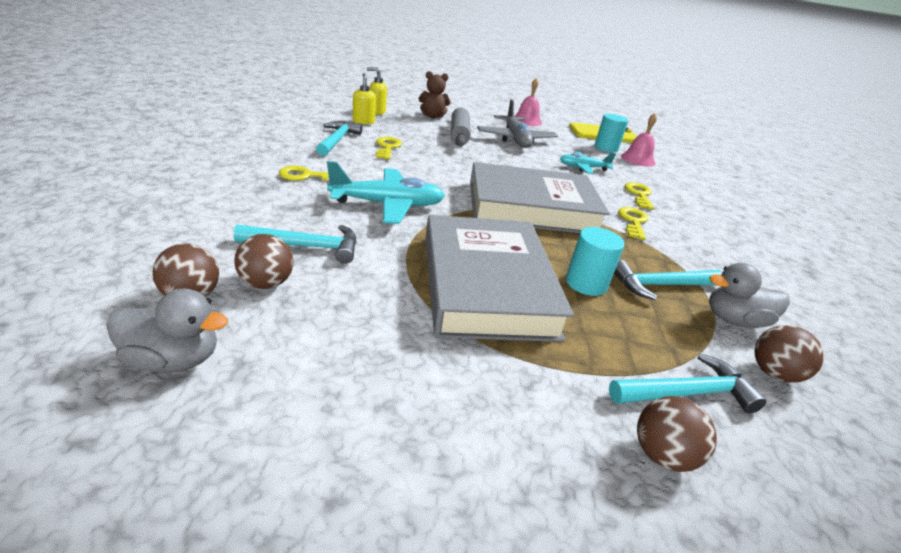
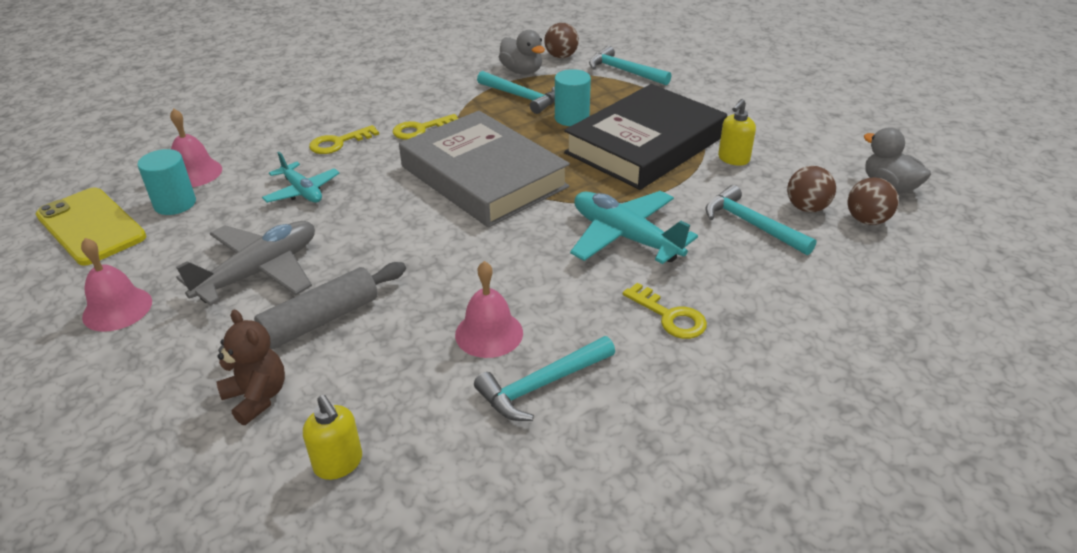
camera: 125 degrees left, 5 degrees up
yellow soap dispenser [353,73,376,124] -> yellow soap dispenser moved to [718,99,756,166]
yellow key [376,137,402,159] -> pink bell [455,261,523,358]
grey book [425,215,574,342] -> black book [564,84,727,190]
brown ball [637,396,717,472] -> none

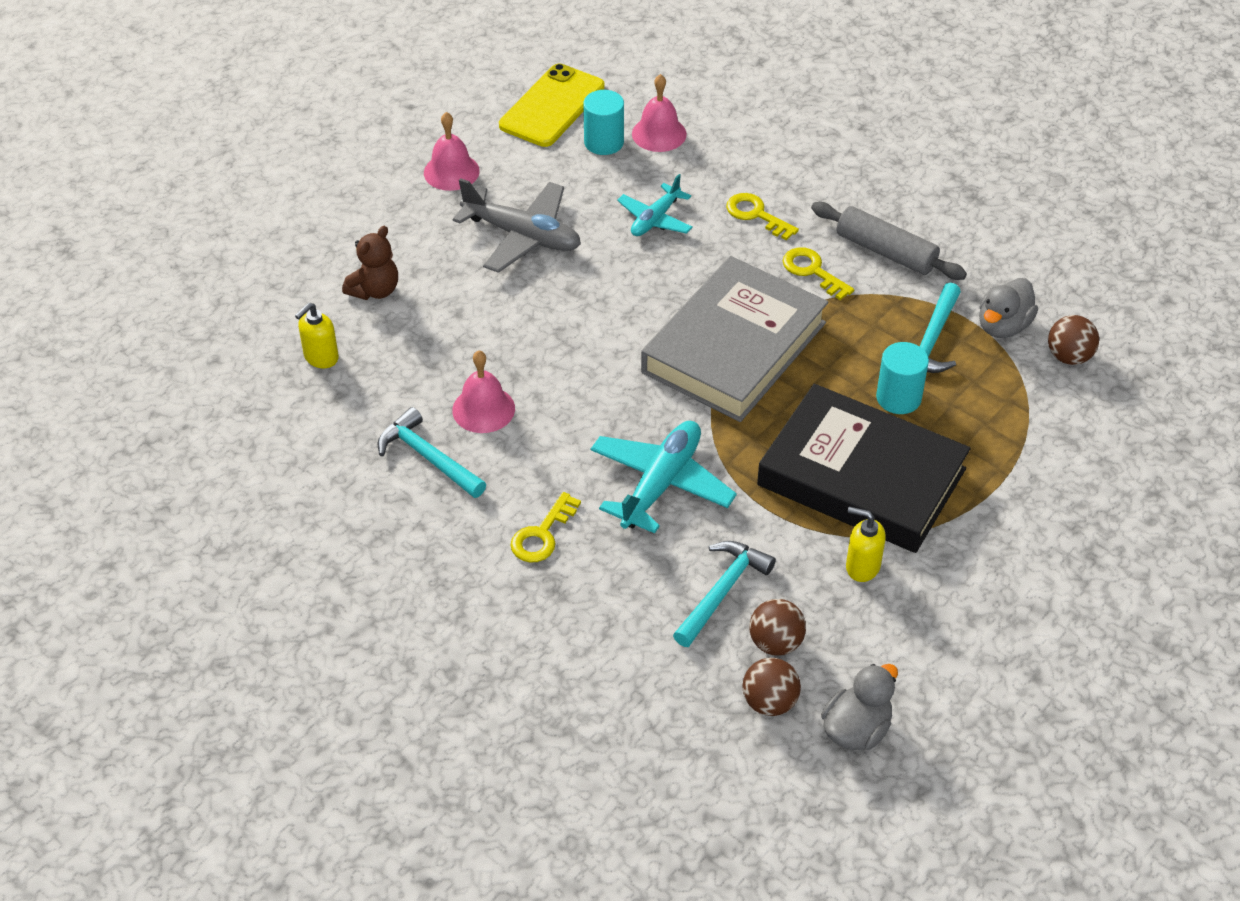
camera: 75 degrees right, 10 degrees up
grey rolling pin [218,262,406,353] -> grey rolling pin moved to [811,202,967,280]
turquoise hammer [589,46,672,85] -> none

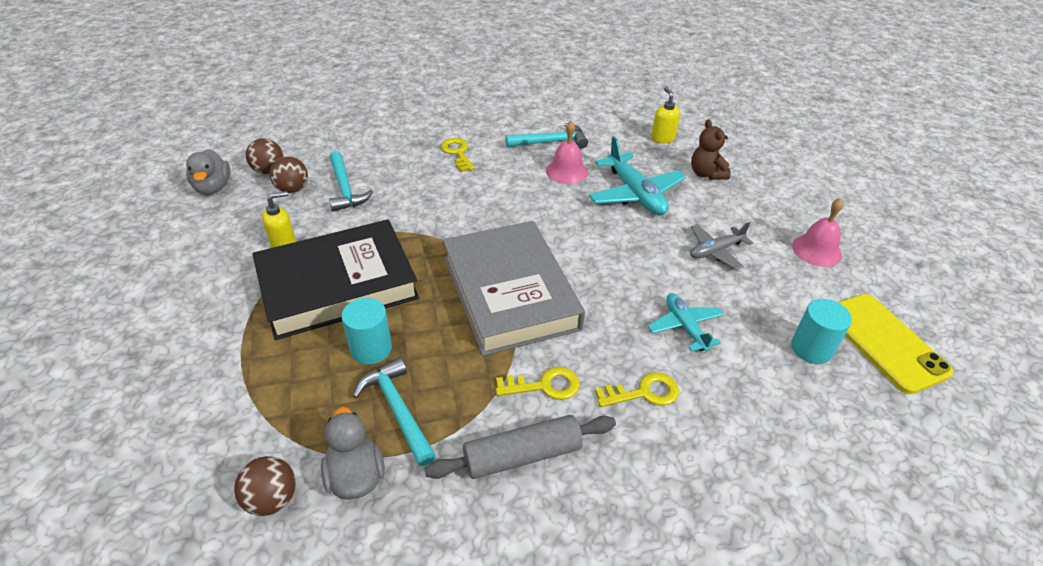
camera: 125 degrees right, 5 degrees down
grey plane [453,178,581,273] -> grey plane [690,222,753,270], size x0.62
turquoise plane [591,421,737,533] -> turquoise plane moved to [589,136,686,215]
pink bell [632,74,687,152] -> none

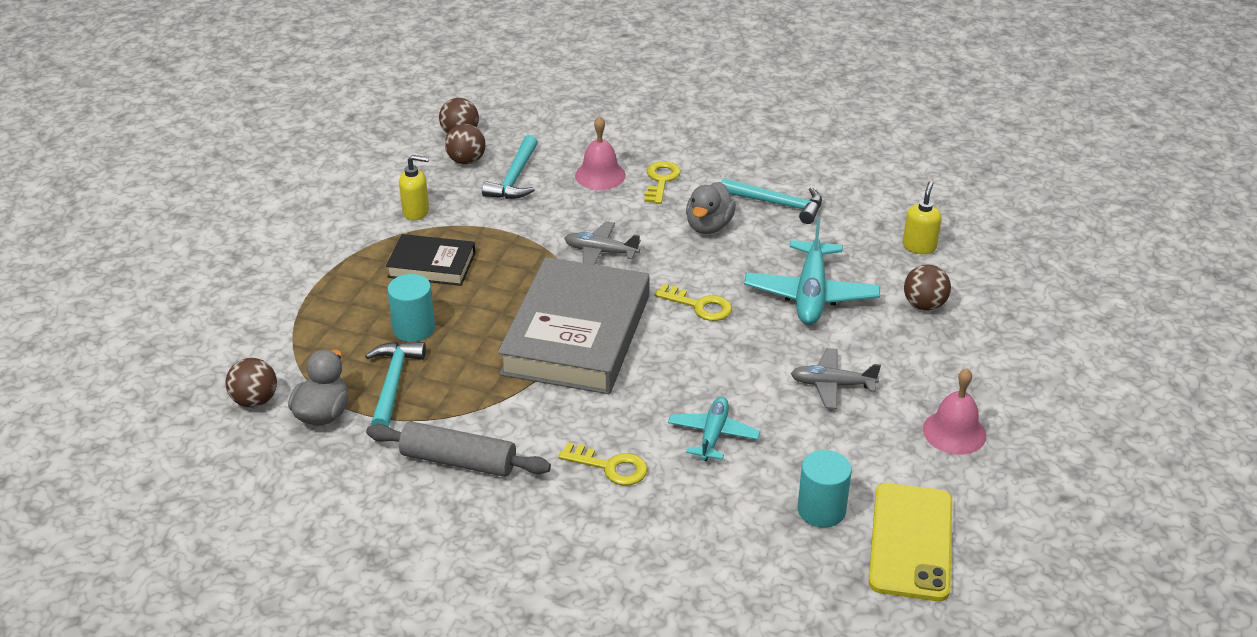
camera: 35 degrees right, 5 degrees down
grey duck [186,149,230,194] -> grey duck moved to [686,182,736,234]
black book [252,219,419,340] -> black book [386,234,475,286], size x0.52
yellow key [496,367,580,400] -> yellow key moved to [654,284,732,321]
pink bell [546,121,588,184] -> pink bell moved to [575,116,626,190]
brown teddy bear [691,119,731,180] -> brown ball [904,264,951,311]
none -> grey plane [564,221,641,265]

